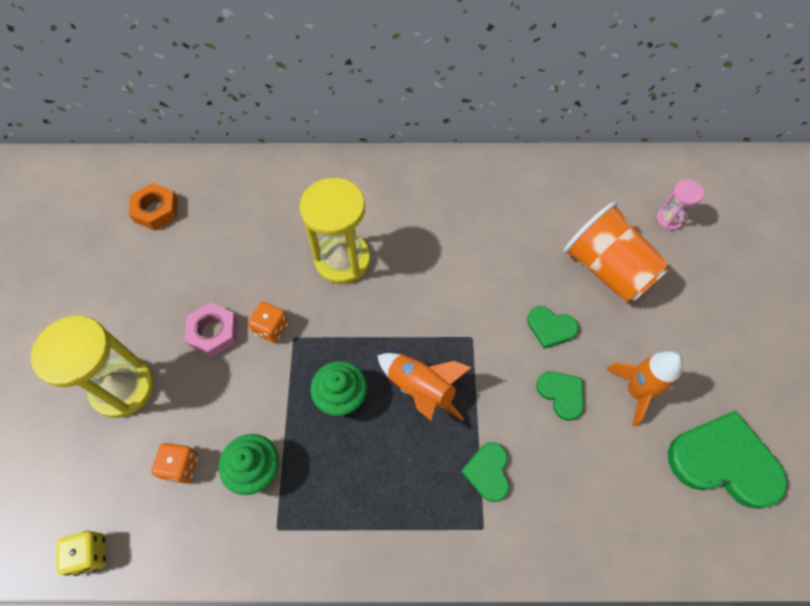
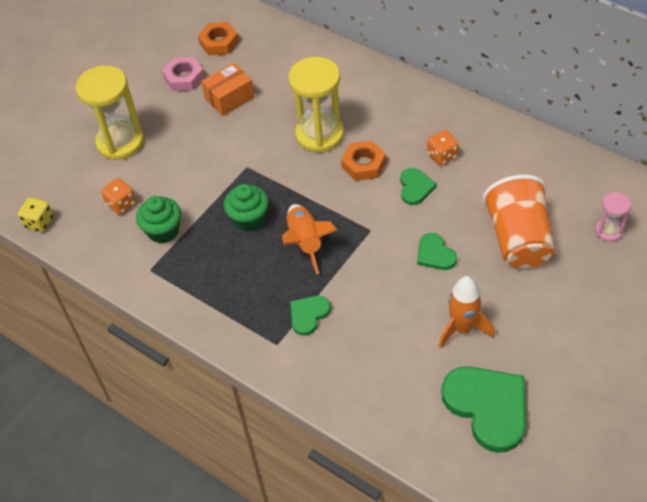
camera: 40 degrees right, 10 degrees down
pink nut [184,302,237,357] -> pink nut moved to [162,57,205,91]
orange dice [248,302,289,343] -> orange dice moved to [427,130,458,166]
green heart [536,371,584,421] -> green heart moved to [400,168,437,205]
none -> orange box [201,63,255,116]
none -> orange nut [341,141,386,181]

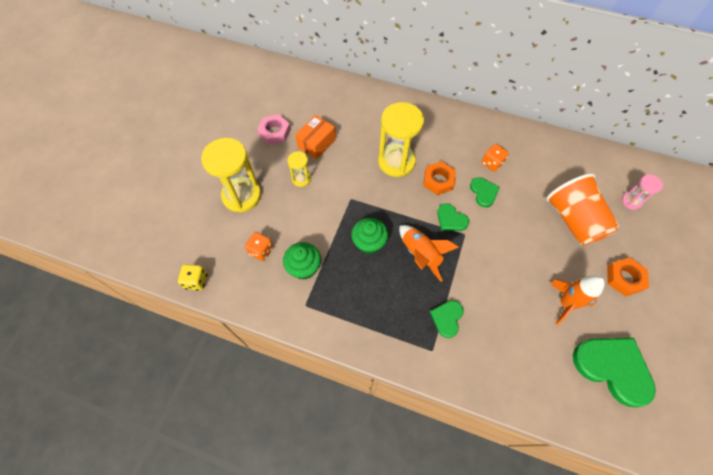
camera: 20 degrees left, 10 degrees up
orange nut [198,22,239,56] -> orange nut moved to [607,257,649,297]
green heart [417,233,457,270] -> green heart moved to [437,203,469,231]
none -> yellow hourglass [287,151,311,187]

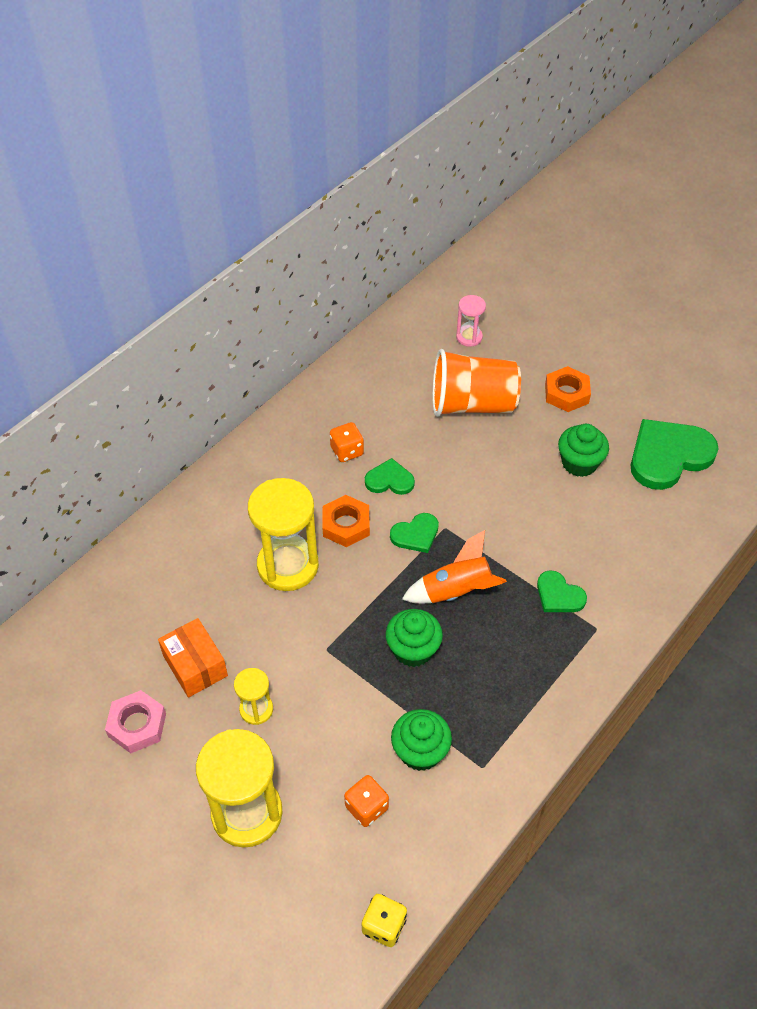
camera: 70 degrees left, 10 degrees down
orange rocket [550,276,605,325] -> green cupcake [558,424,609,477]

